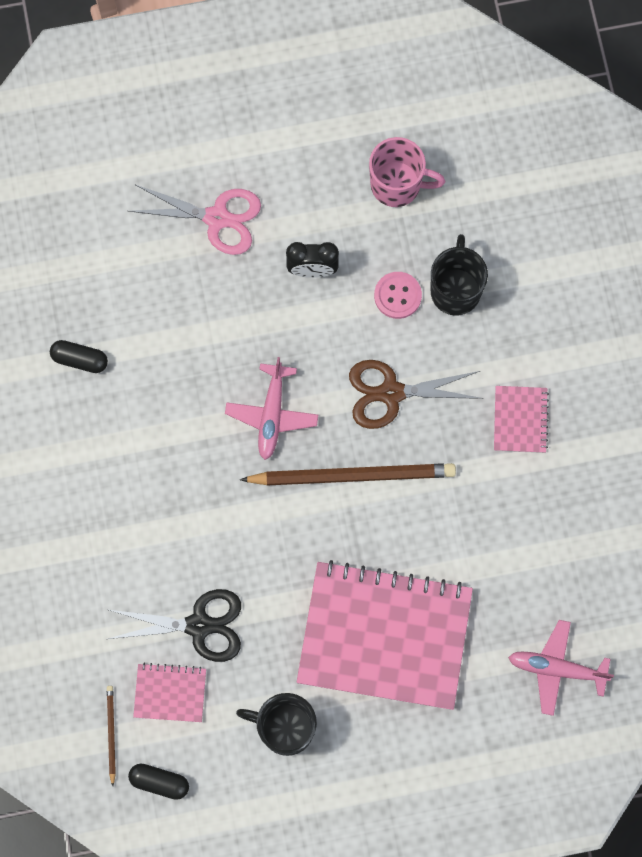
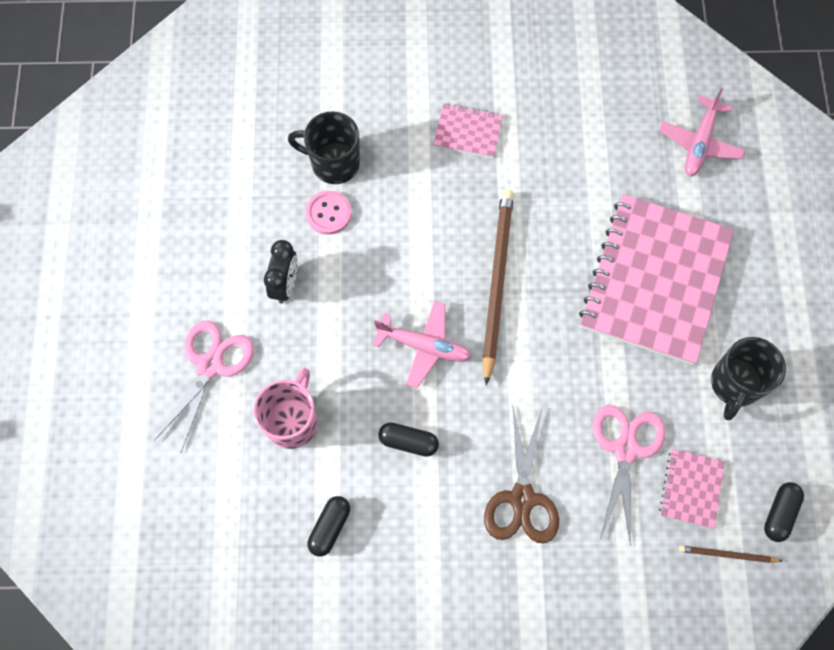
camera: 80 degrees left, 5 degrees down
black scissors [106,589,241,662] -> pink scissors [593,405,666,546]
brown scissors [349,360,484,429] -> brown scissors moved to [484,407,559,543]
pink mug [369,137,445,207] -> pink mug moved to [253,368,317,449]
none -> black capsule [378,422,439,457]

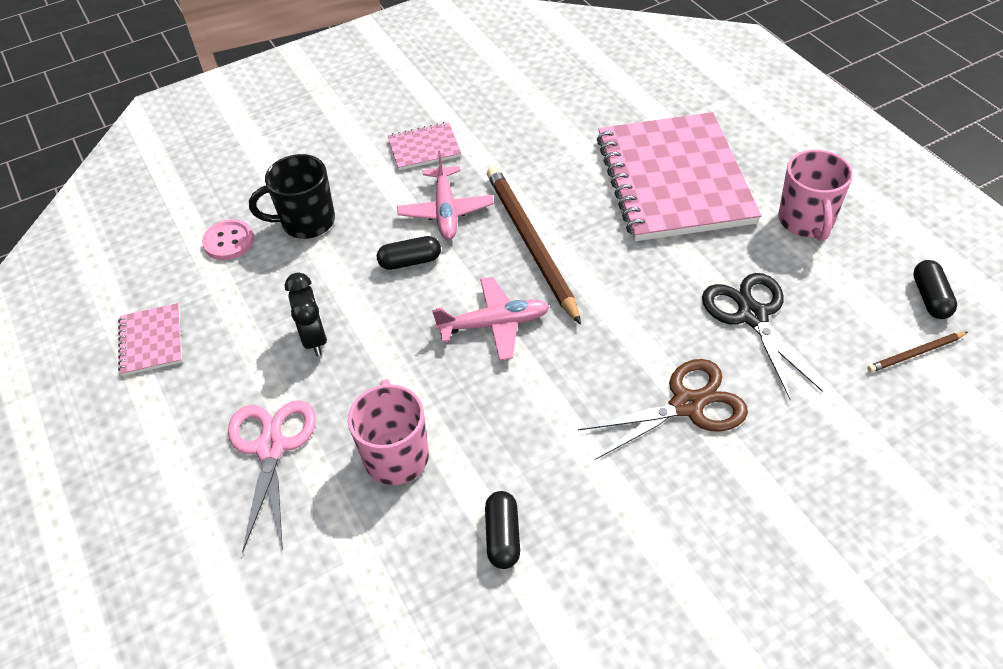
camera: 25 degrees left, 20 degrees down
pink button [306,191,352,235] -> pink button moved to [202,219,254,260]
black capsule [378,422,439,457] -> black capsule moved to [377,236,441,270]
brown scissors [484,407,559,543] -> brown scissors turned 90 degrees counterclockwise [578,359,748,460]
pink scissors [593,405,666,546] -> black scissors [702,273,823,400]
pink plane [659,88,745,177] -> pink plane moved to [397,151,494,240]
pink notebook [659,449,725,529] -> pink notebook moved to [118,303,182,376]
black mug [711,337,786,420] -> pink mug [778,150,853,241]

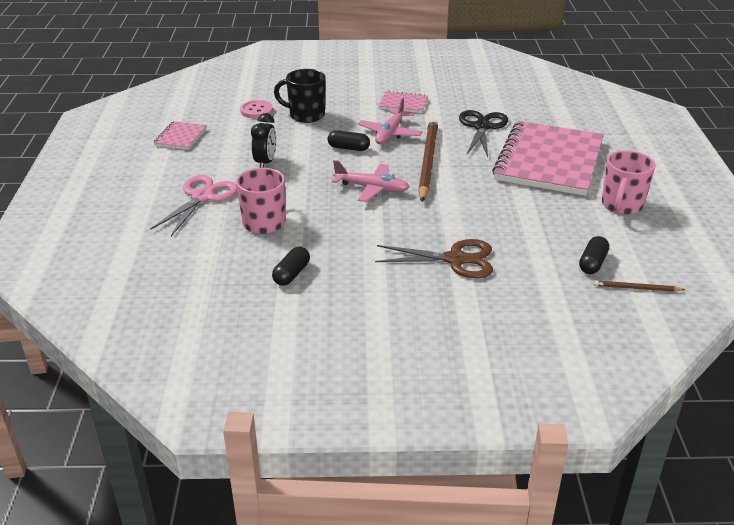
camera: 25 degrees right, 15 degrees down
black scissors [702,273,823,400] -> black scissors moved to [459,110,508,157]
black capsule [913,260,957,319] -> black capsule moved to [579,236,609,274]

